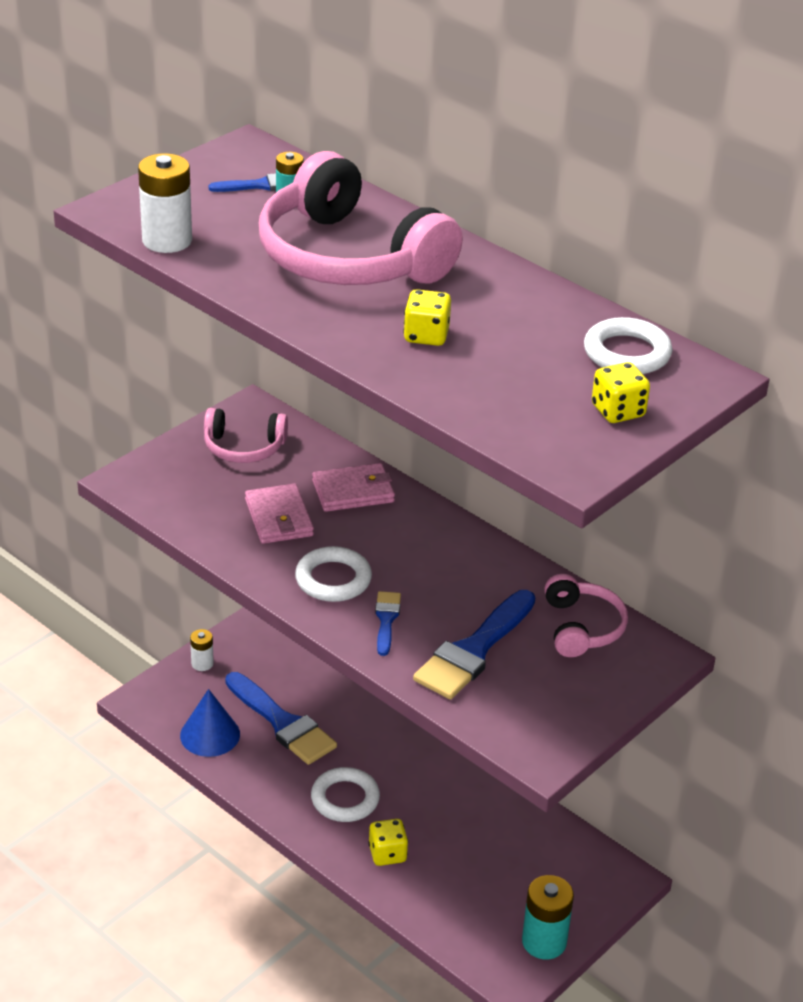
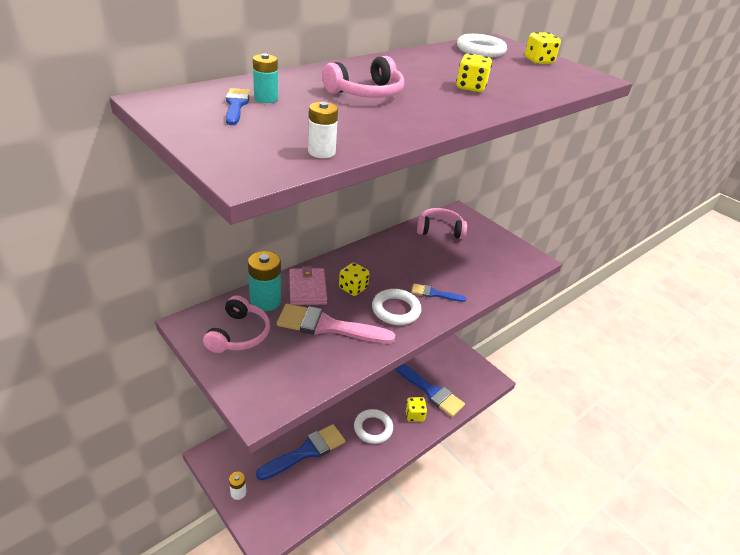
camera: 85 degrees left, 0 degrees up
white battery [138,153,192,253] -> white battery [308,102,338,158], size x0.57
blue cone [180,689,240,757] -> none
pink wallet [245,483,314,544] -> pink brush [277,304,395,344]
pink headphones [259,151,463,285] -> pink headphones [322,56,404,98], size x0.52
blue brush [413,590,536,699] -> blue brush moved to [395,364,465,417]
turquoise battery [522,875,574,960] -> turquoise battery moved to [248,251,281,311]
none -> yellow dice [339,262,370,296]

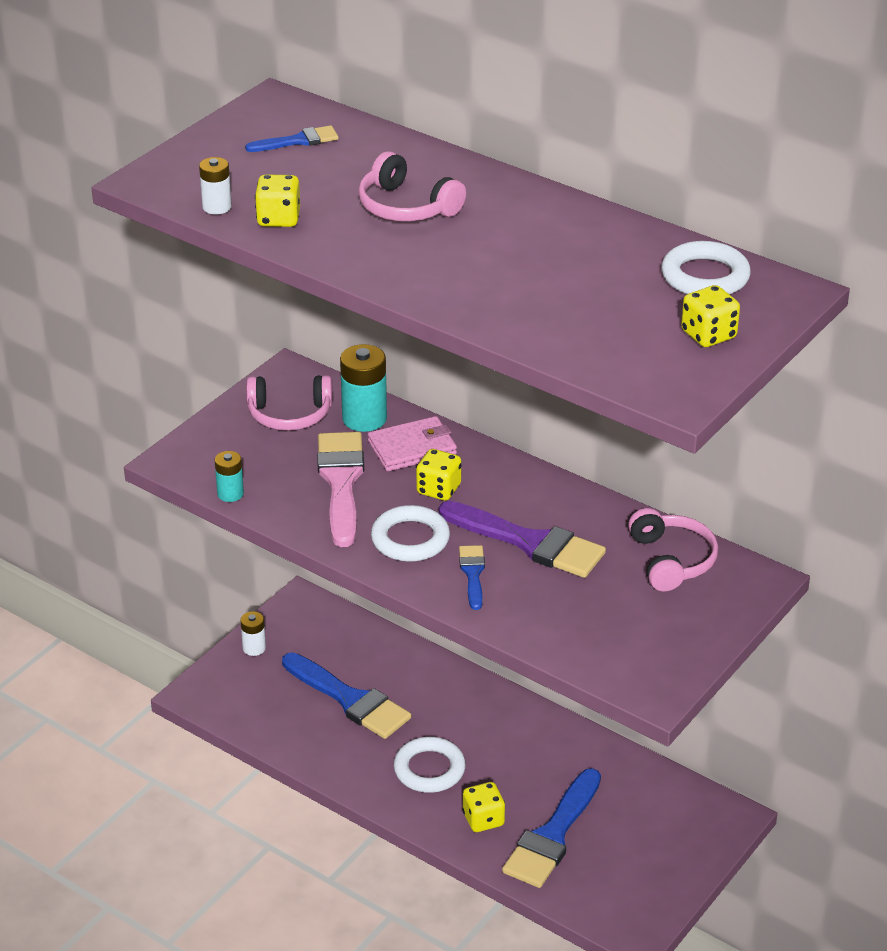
camera: 80 degrees right, 0 degrees up
turquoise battery [253,53,278,103] -> turquoise battery moved to [215,451,244,502]
yellow dice [456,53,492,92] -> yellow dice moved to [255,174,300,227]
none -> purple brush [439,501,606,578]

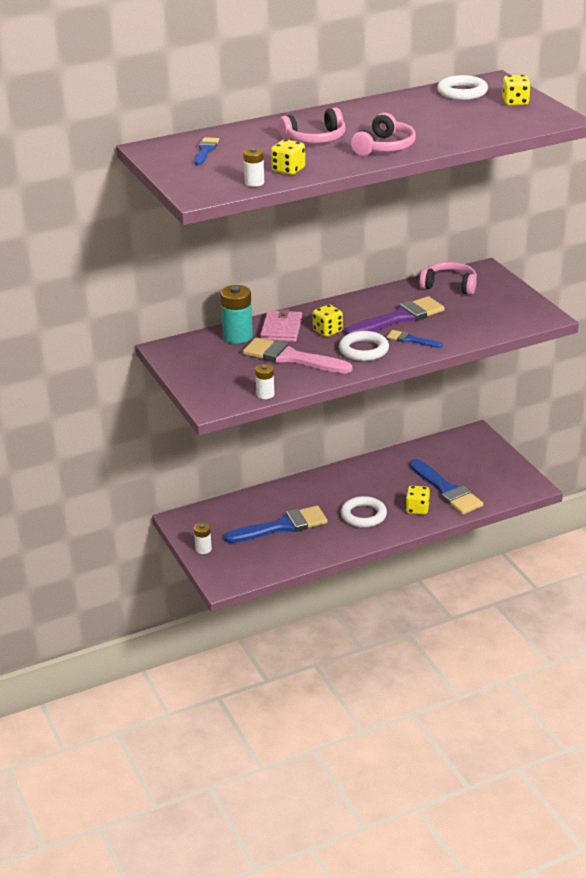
camera: 60 degrees left, 5 degrees down
turquoise battery [215,451,244,502] -> white battery [255,364,274,399]
pink headphones [246,375,333,431] -> pink headphones moved to [351,113,416,156]

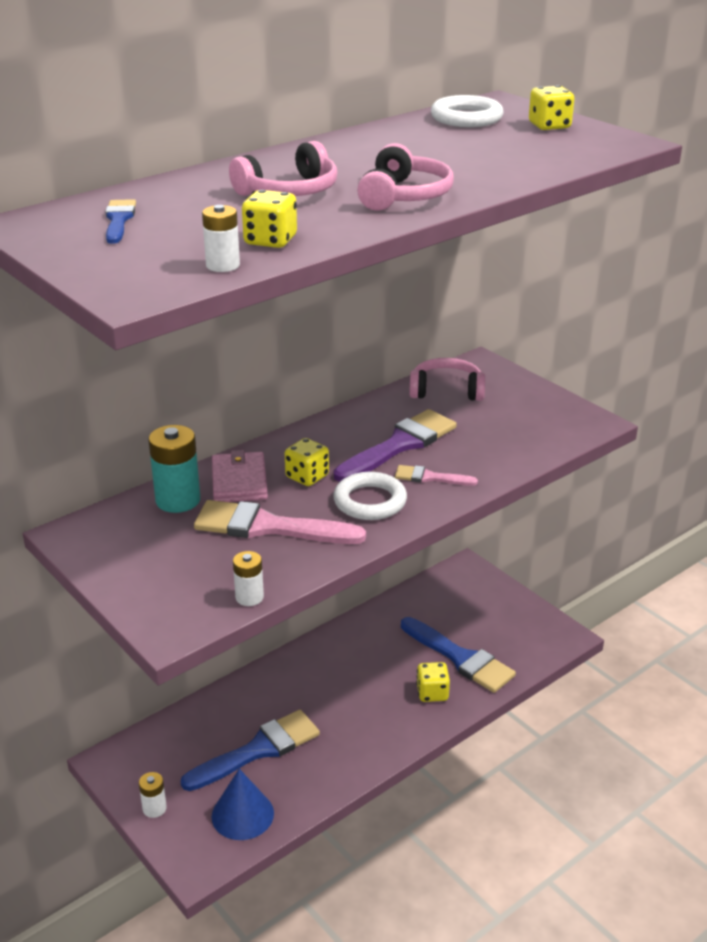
camera: 15 degrees left, 0 degrees up
white ring [341,496,387,528] -> none
blue brush [387,330,443,348] -> pink brush [395,465,478,486]
none -> blue cone [212,769,274,840]

